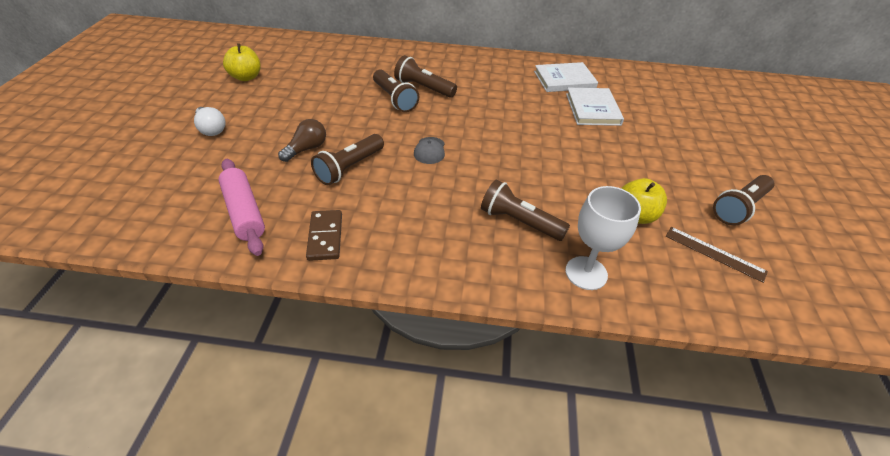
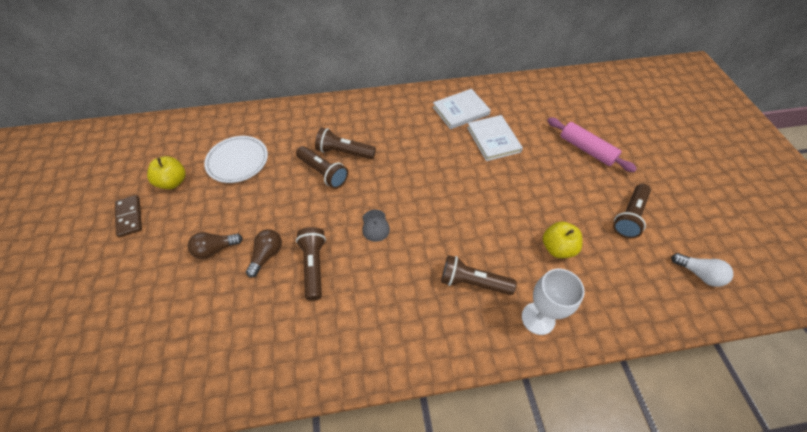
camera: 15 degrees left, 10 degrees up
white light bulb [194,107,226,136] -> white light bulb moved to [671,253,733,287]
pink rolling pin [218,159,265,256] -> pink rolling pin moved to [547,117,637,172]
brown domino [306,210,342,261] -> brown domino moved to [115,195,142,237]
brown flashlight [311,134,384,185] -> brown flashlight turned 150 degrees clockwise [296,227,326,301]
brown ruler [666,227,768,283] -> none
none -> brown light bulb [188,232,243,259]
none -> white plate [204,136,268,183]

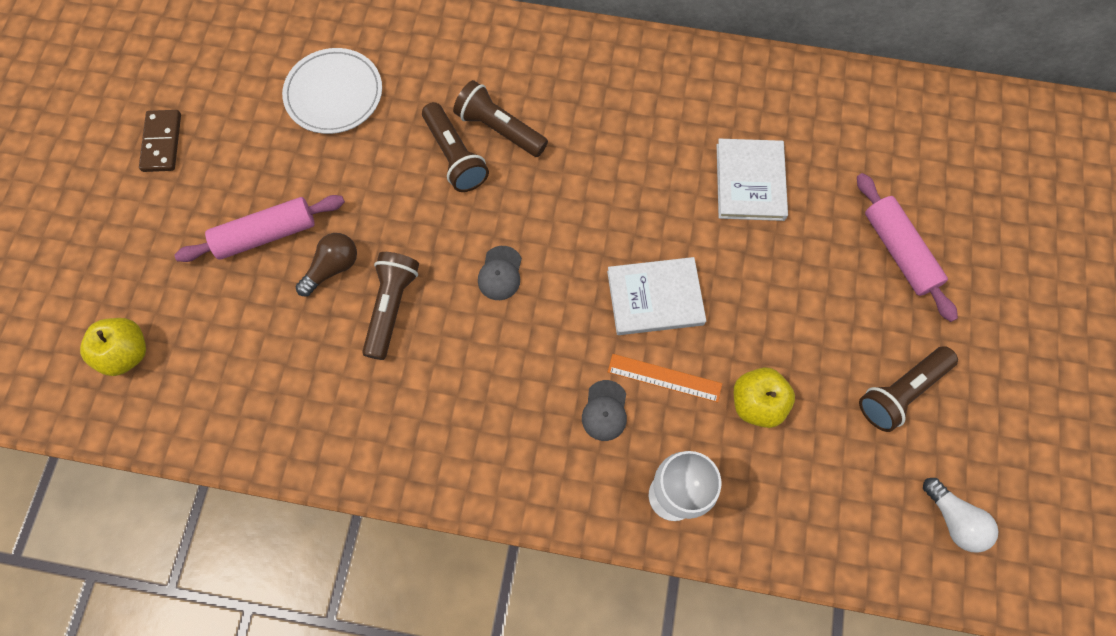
camera: 20 degrees right, 15 degrees up
yellow apple [147,156,186,189] -> yellow apple moved to [80,318,146,376]
brown light bulb [188,232,243,259] -> pink rolling pin [174,195,345,262]
white book [433,89,491,129] -> white book moved to [607,257,706,335]
brown flashlight [441,255,517,295] -> grey cap [582,380,627,441]
none -> orange ruler [608,354,722,402]

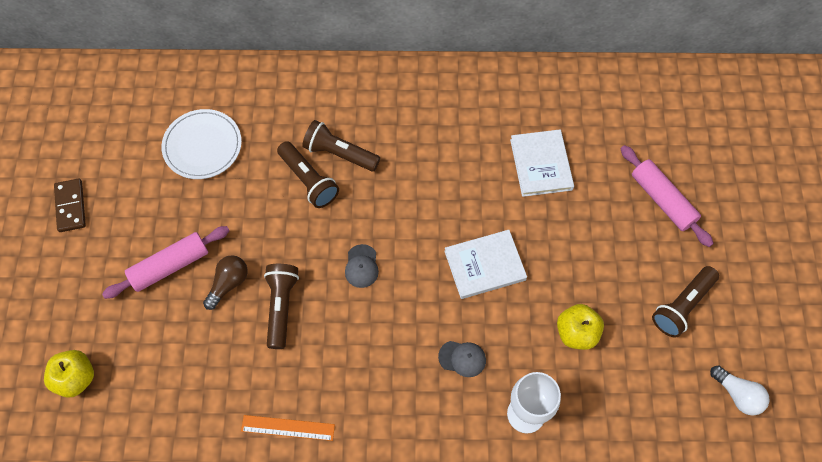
camera: 10 degrees left, 5 degrees down
grey cap [582,380,627,441] -> grey cap turned 75 degrees counterclockwise [438,341,486,377]
orange ruler [608,354,722,402] -> orange ruler moved to [241,415,335,441]

